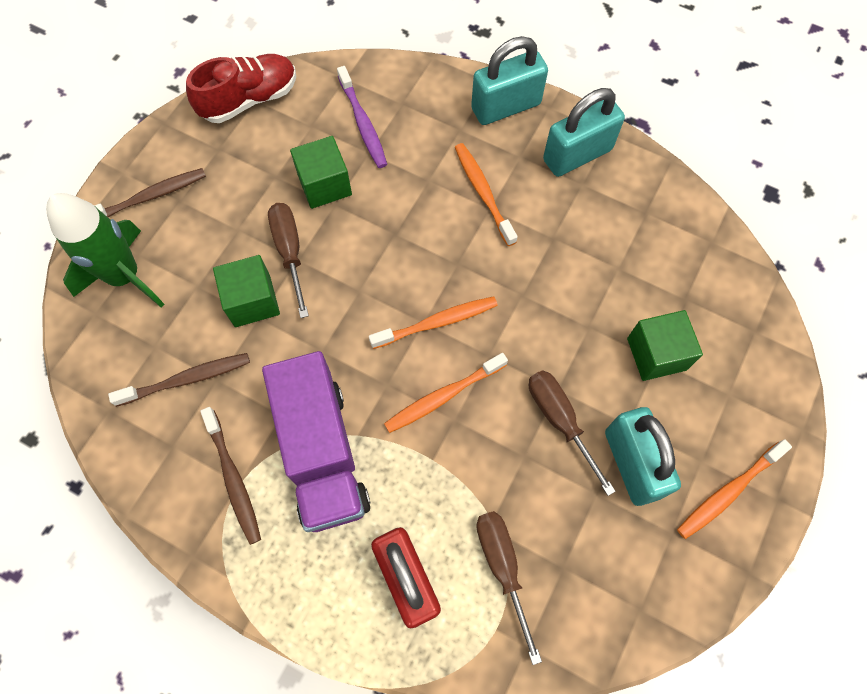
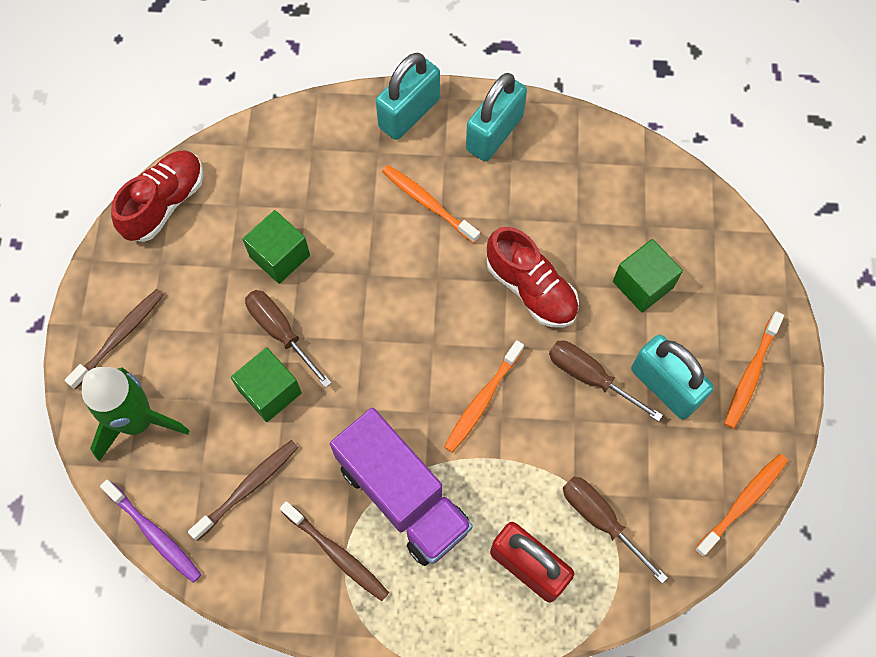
camera: 25 degrees left, 0 degrees up
purple toothbrush [337,66,387,168] -> purple toothbrush moved to [100,480,201,583]
orange toothbrush [369,296,498,349] -> orange toothbrush moved to [695,454,788,557]
none -> red shoe [487,227,579,328]

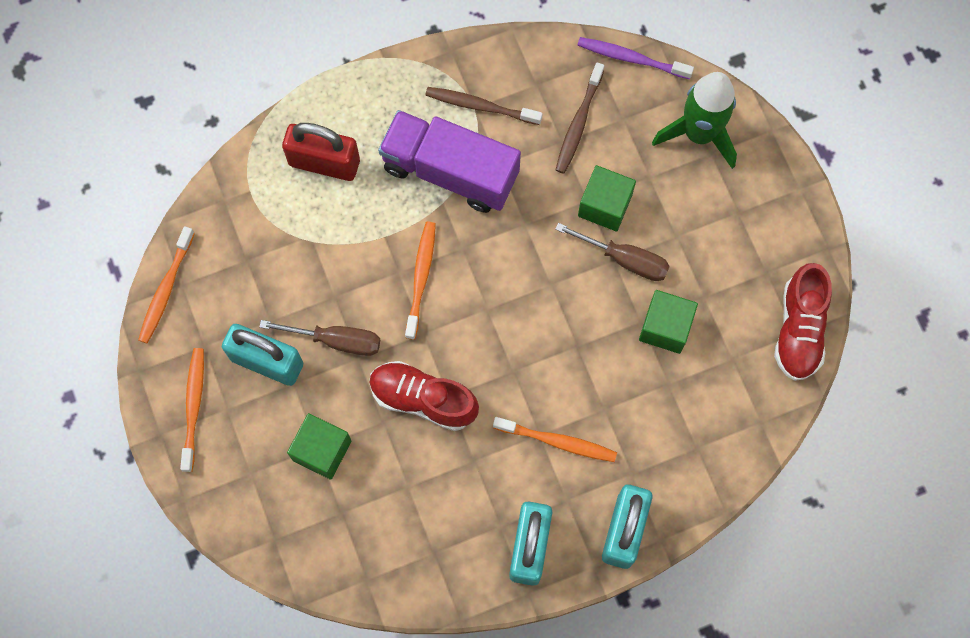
camera: 155 degrees right, 5 degrees up
brown toothbrush [65,289,164,390] -> none
brown screwdriver [563,477,668,584] -> none

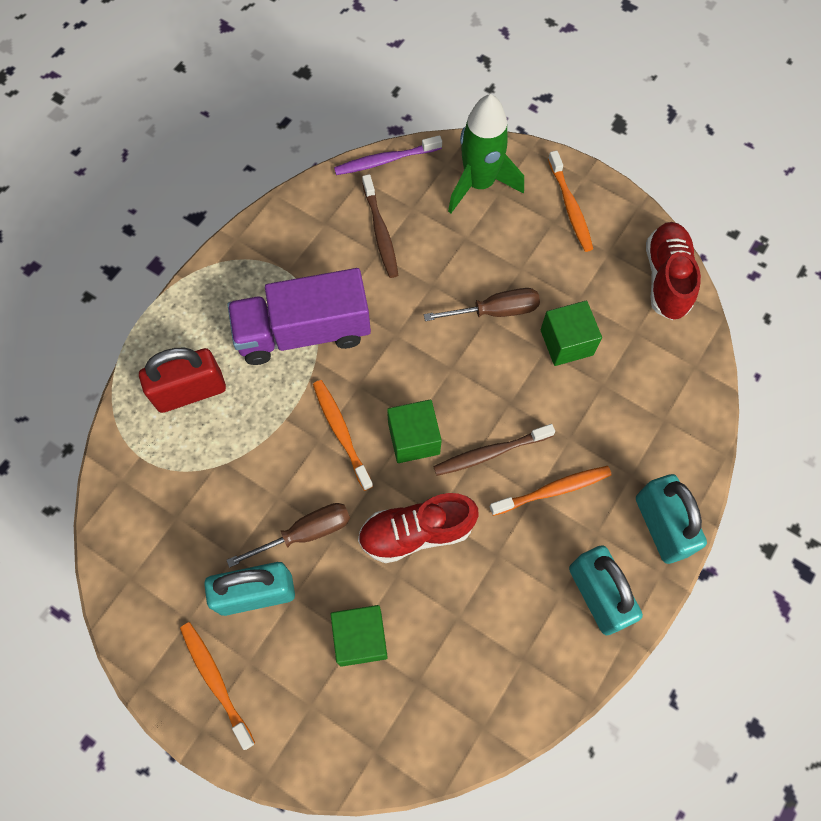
camera: 35 degrees left, 5 degrees down
orange toothbrush [138,226,195,344] -> orange toothbrush moved to [548,151,593,252]
brown toothbrush [425,87,543,125] -> brown toothbrush moved to [433,424,555,476]
green cube [578,165,636,231] -> green cube moved to [387,399,442,463]
red shoe [774,263,832,381] -> red shoe turned 150 degrees counterclockwise [646,222,701,320]

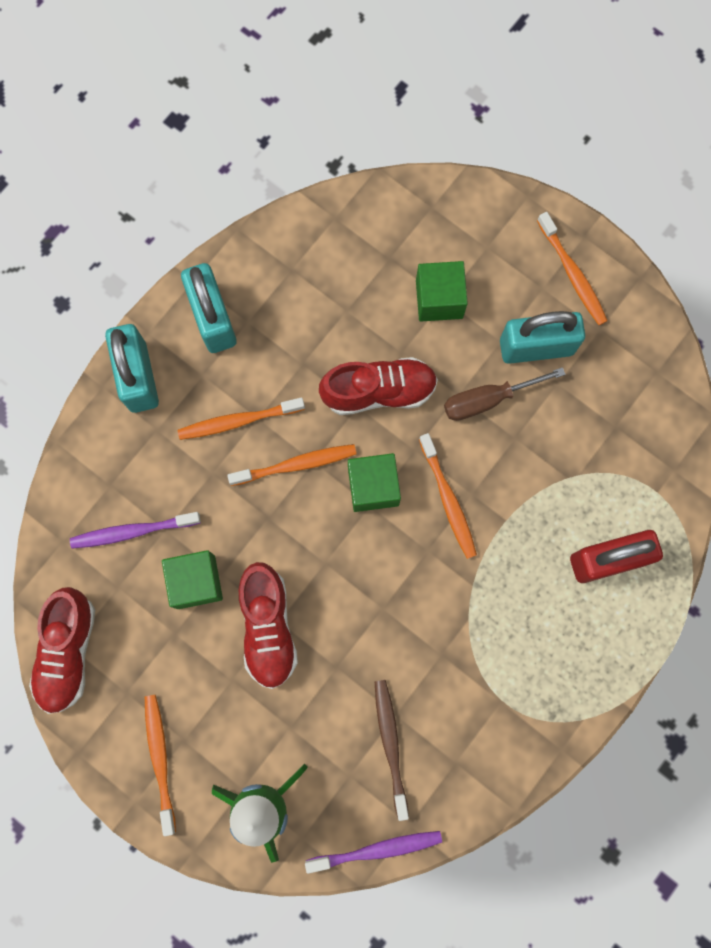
camera: 175 degrees left, 10 degrees up
purple truck [227,268,371,365] -> none
brown screwdriver [424,288,540,321] -> red shoe [239,562,298,689]
brown toothbrush [433,424,555,476] -> orange toothbrush [227,444,357,486]
none -> purple toothbrush [70,512,201,548]

